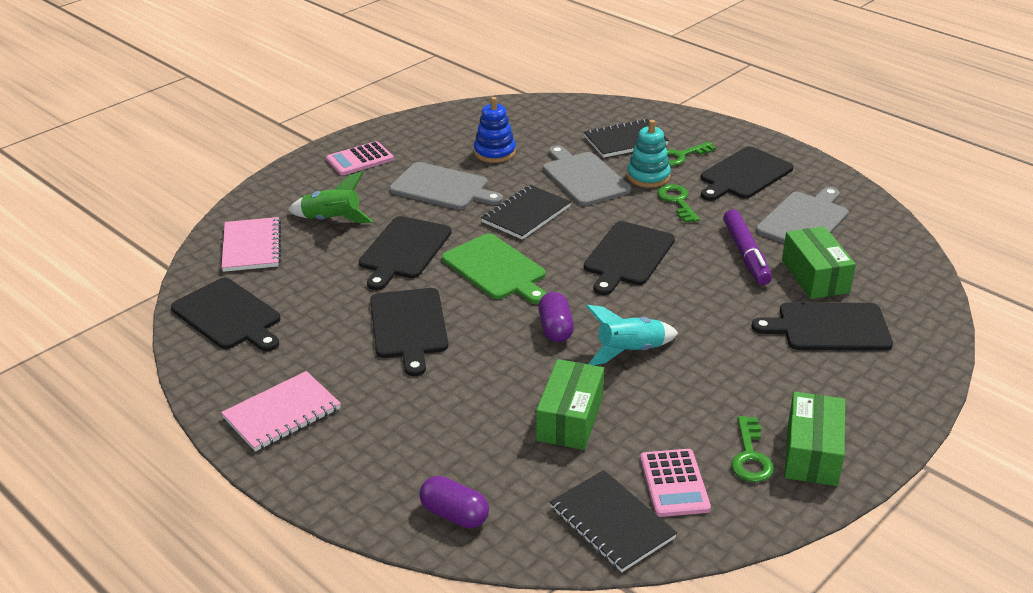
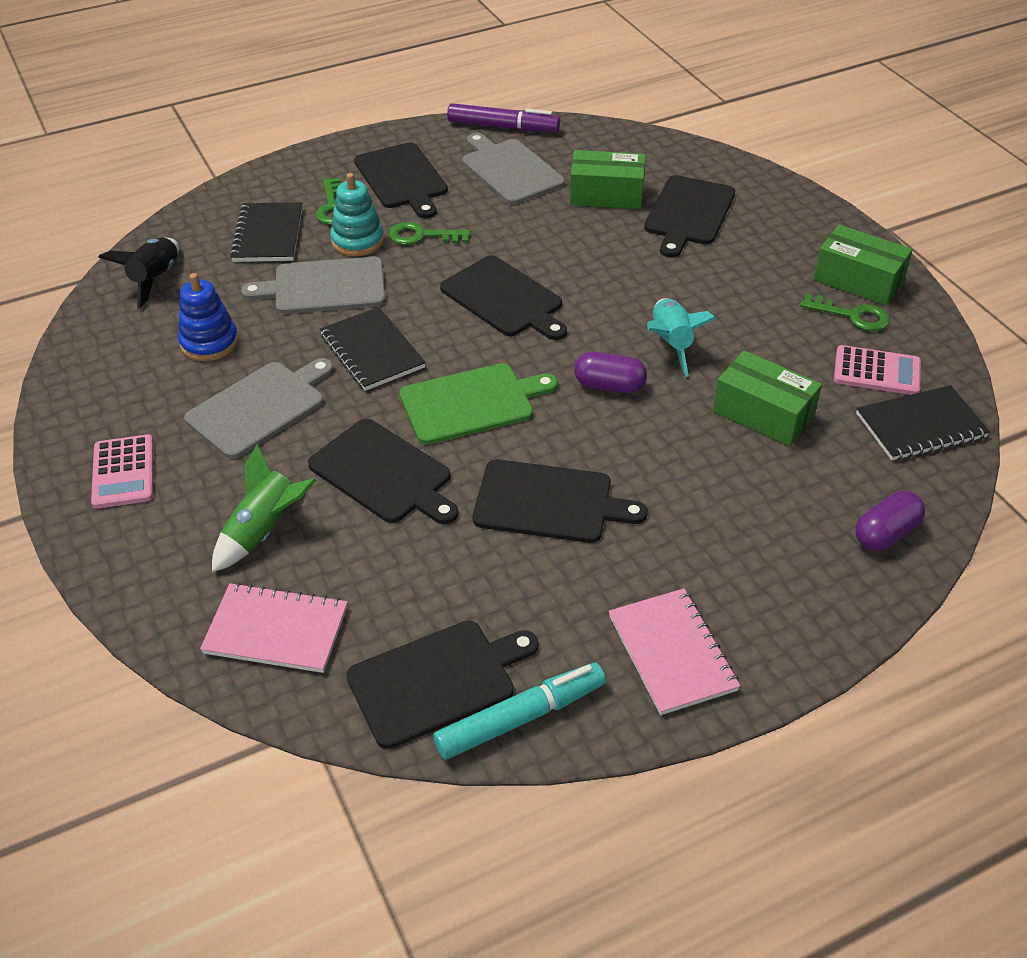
camera: 70 degrees left, 10 degrees up
purple marker [723,209,772,285] -> purple marker moved to [447,103,560,132]
none -> black rocket [98,237,179,309]
none -> turquoise marker [433,663,606,759]

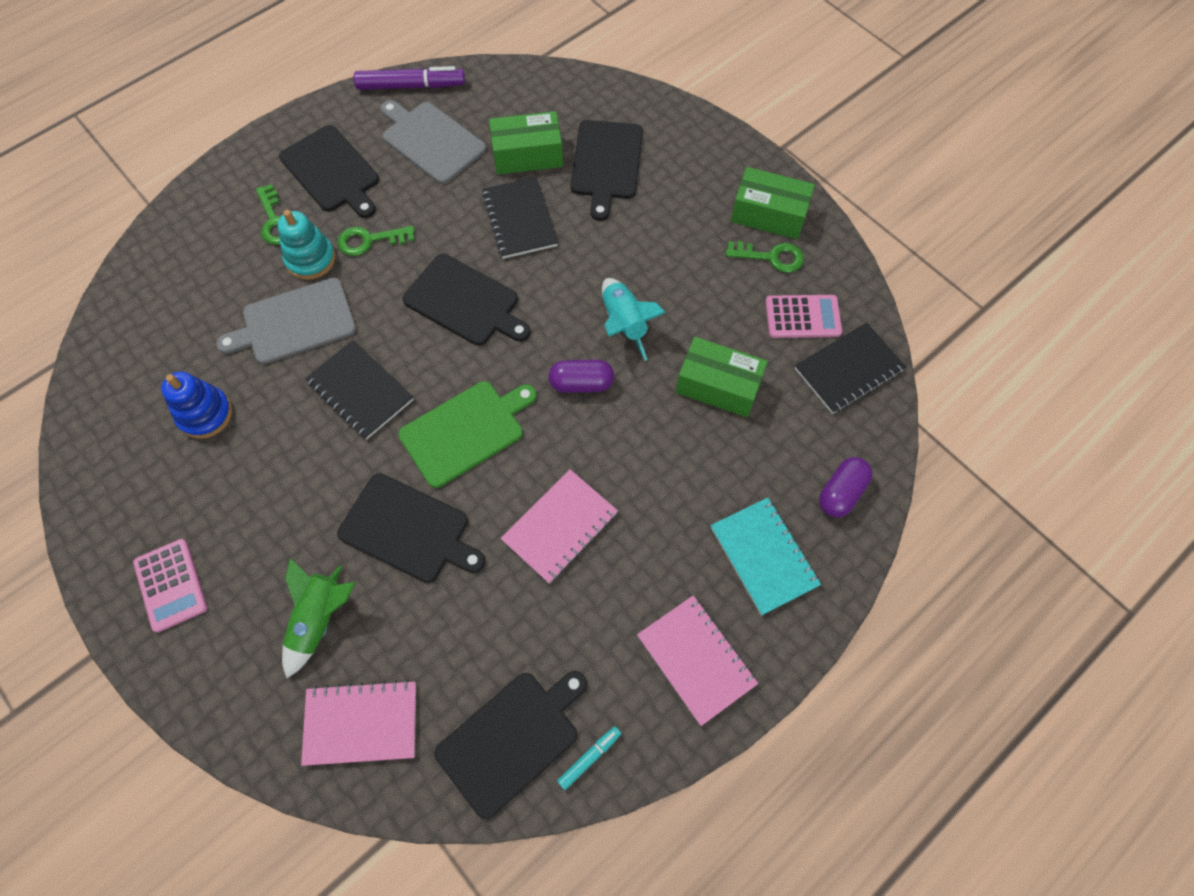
camera: 15 degrees left, 20 degrees up
black rocket [98,237,179,309] -> none
grey cutting board [184,358,334,459] -> none
black notebook [230,202,302,262] -> black notebook moved to [482,177,558,259]
turquoise marker [433,663,606,759] -> turquoise marker [557,726,621,790], size x0.51
black cutting board [473,459,648,543] -> pink notebook [501,469,618,583]
none -> turquoise notebook [711,498,821,616]

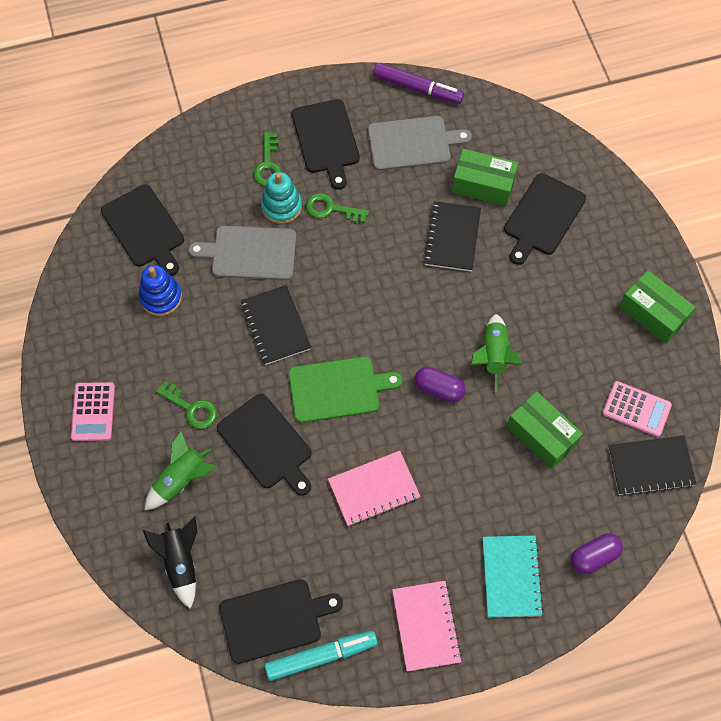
camera: 25 degrees right, 0 degrees up
pink notebook [301,680,416,766] -> black rocket [143,516,197,609]
grey cutting board [380,100,486,184] -> grey cutting board turned 105 degrees clockwise [368,116,472,171]
black cutting board [402,254,530,346] -> black cutting board moved to [101,184,184,276]
turquoise marker [557,726,621,790] -> turquoise marker [265,631,378,681], size x1.96
turquoise rocket [602,278,666,361] -> green rocket [471,314,522,392]
green key [726,241,804,273] -> green key moved to [156,381,217,429]

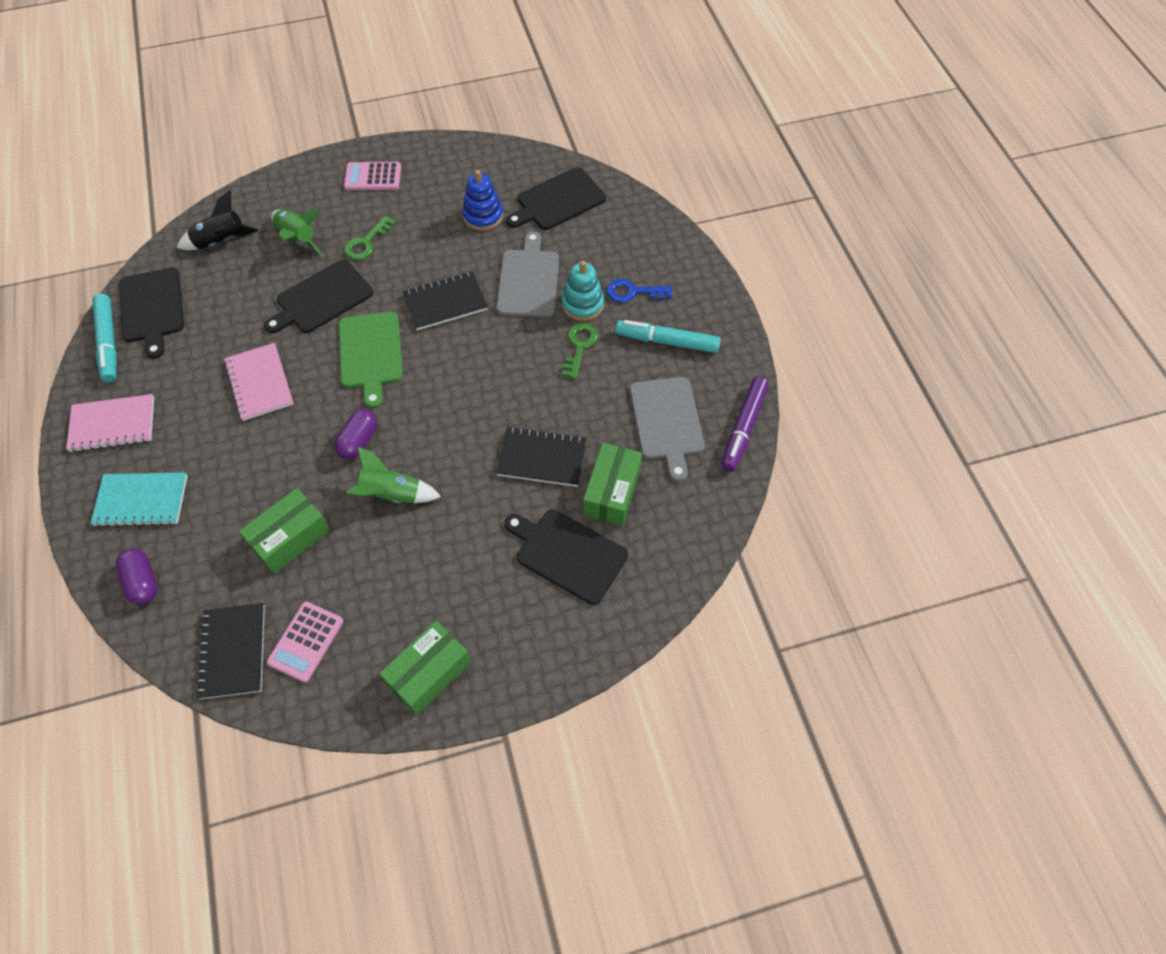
camera: 90 degrees right, 5 degrees down
green key [253,132,281,186] -> blue key [607,279,673,303]
black cutting board [292,99,360,190] -> turquoise marker [616,320,721,353]

